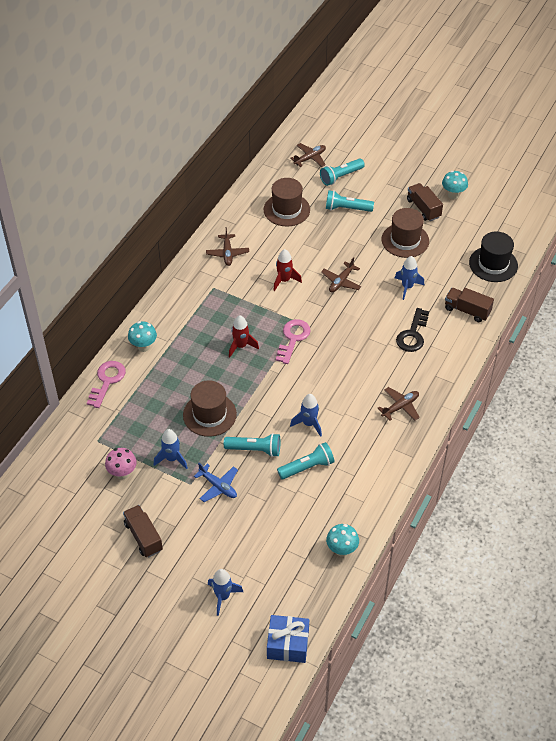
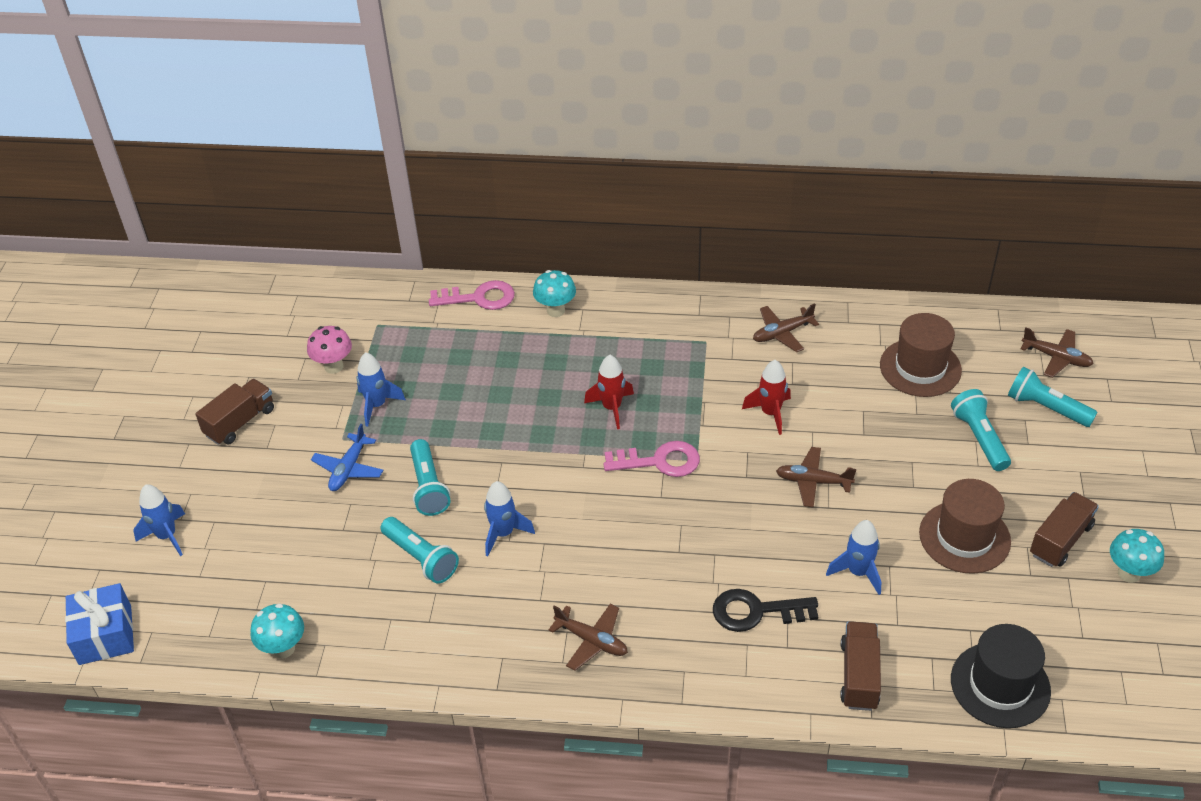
camera: 70 degrees right, 5 degrees down
brown hat [183,380,237,437] -> none

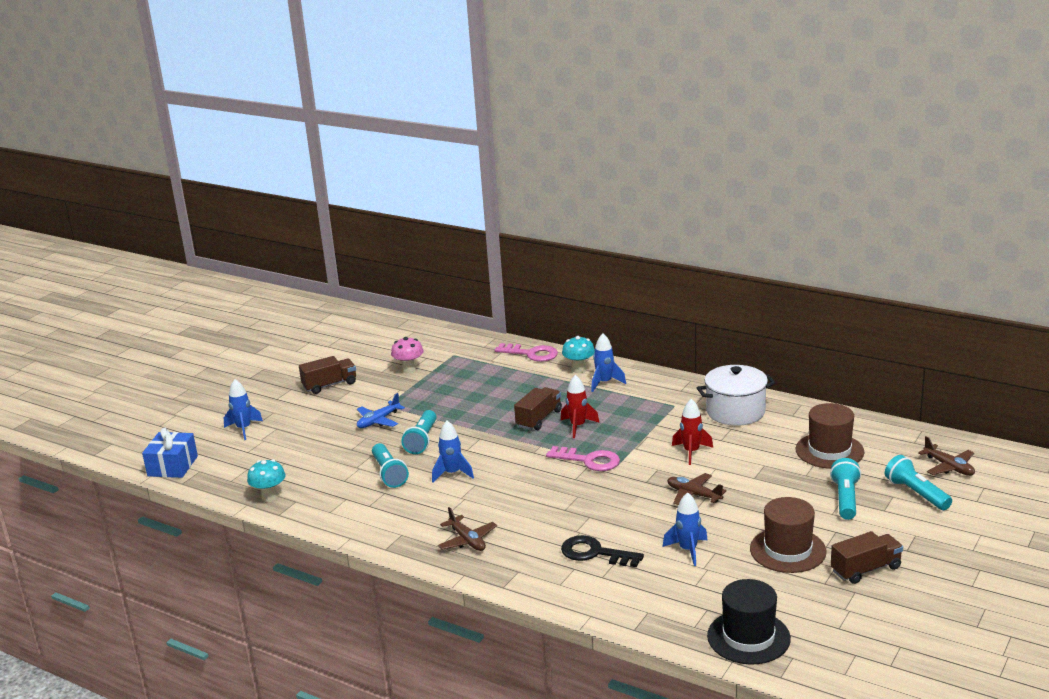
camera: 25 degrees right, 20 degrees down
blue rocket [356,352,406,427] -> blue rocket moved to [591,334,626,392]
brown plane [753,303,819,352] -> white pot [697,365,775,426]
brown truck [840,621,881,711] -> brown truck moved to [514,387,562,430]
turquoise mushroom [1110,529,1164,583] -> none

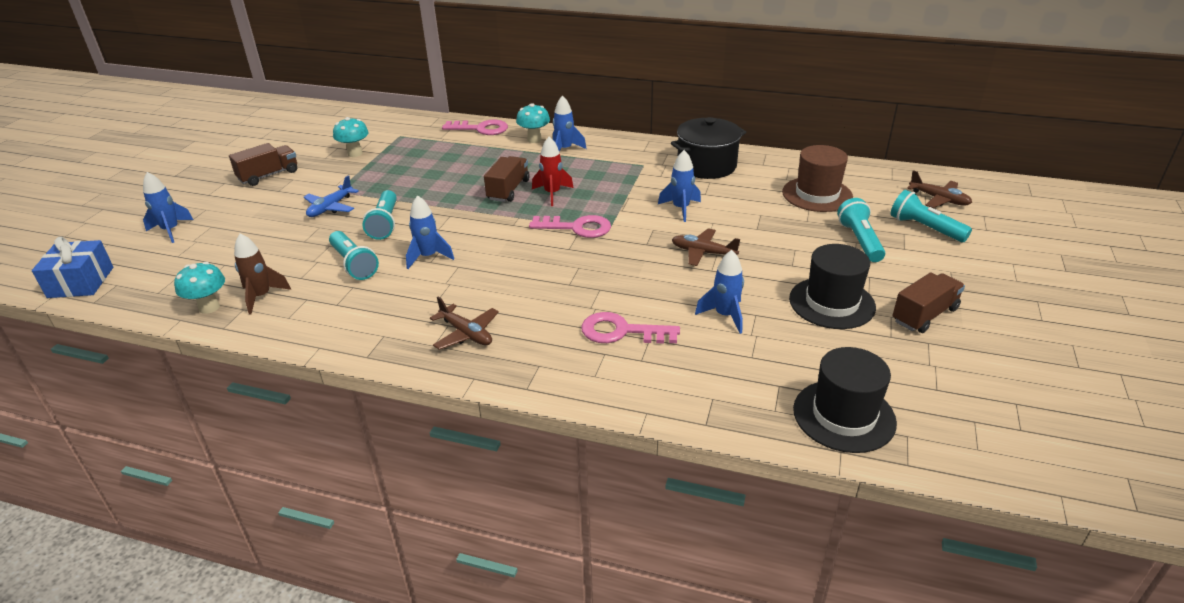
camera: 15 degrees left, 10 degrees up
pink mushroom [391,337,424,373] -> turquoise mushroom [333,117,369,157]
black key [561,535,644,567] -> pink key [581,312,680,344]
red rocket [672,399,713,465] -> blue rocket [658,150,701,222]
white pot [697,365,775,426] -> black pot [671,117,746,179]
brown hat [750,497,827,573] -> black hat [789,244,876,329]
none -> brown rocket [234,233,291,314]

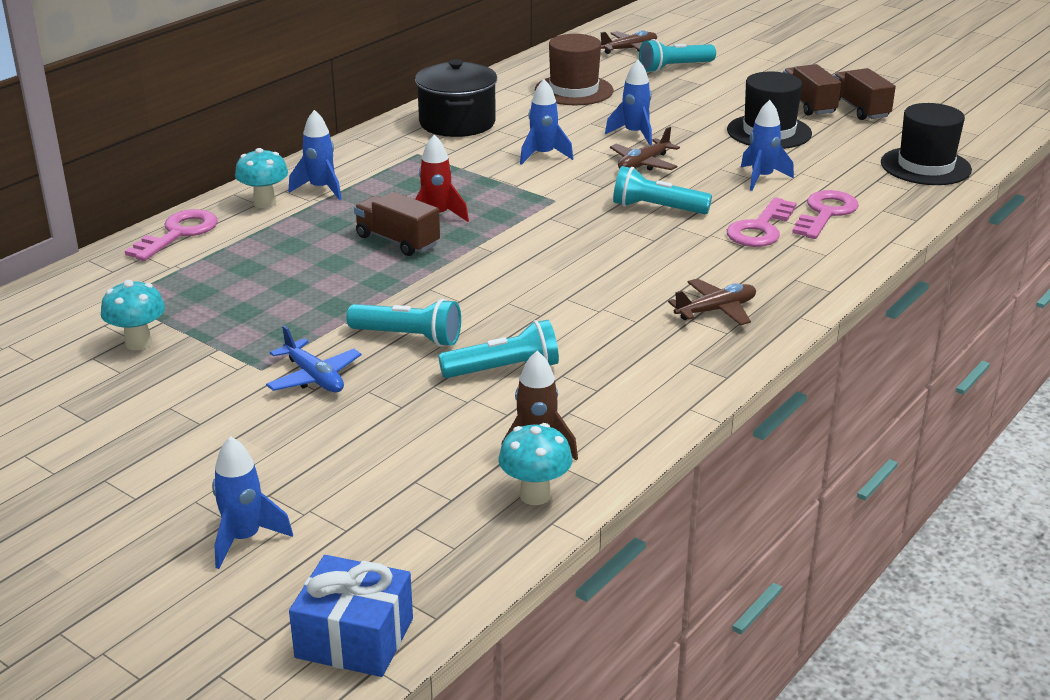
camera: 70 degrees left, 5 degrees down
brown truck [229,143,297,186] -> brown truck moved to [833,68,896,120]
blue rocket [406,195,454,269] -> blue rocket moved to [605,60,652,145]
pink key [529,215,611,238] -> pink key moved to [792,190,859,239]
turquoise flashlight [837,198,885,262] -> turquoise flashlight moved to [613,166,712,214]

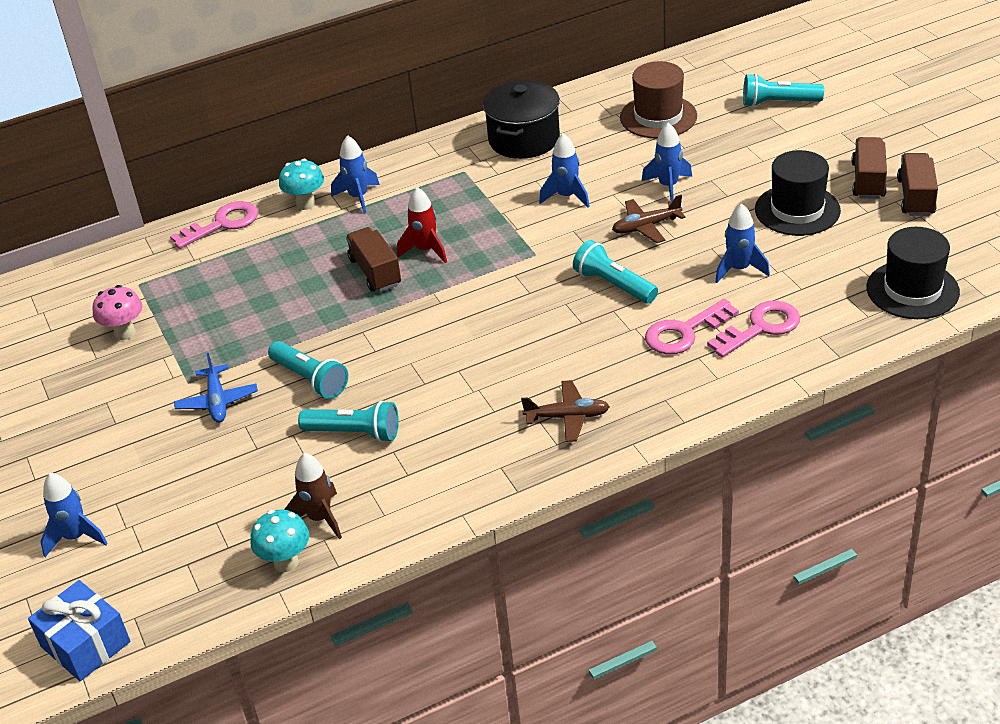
camera: 30 degrees right, 10 degrees up
turquoise mushroom [101,280,165,350] -> pink mushroom [92,285,142,340]
brown plane [600,30,657,54] -> none

